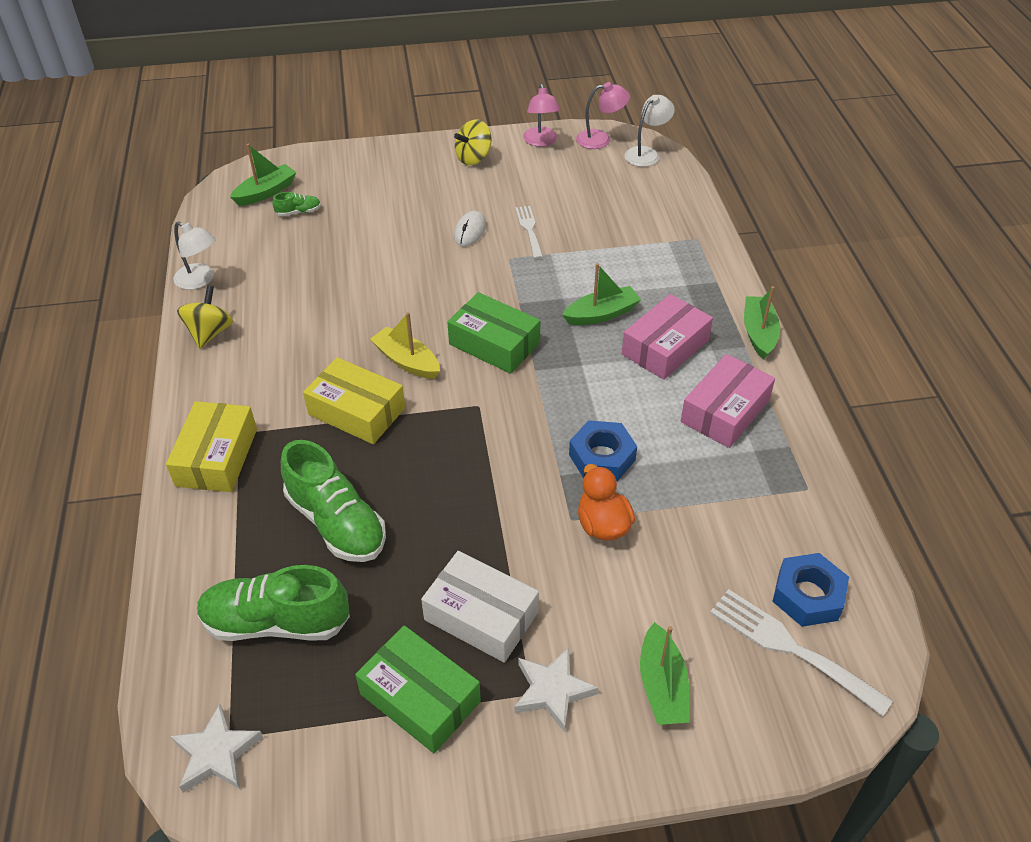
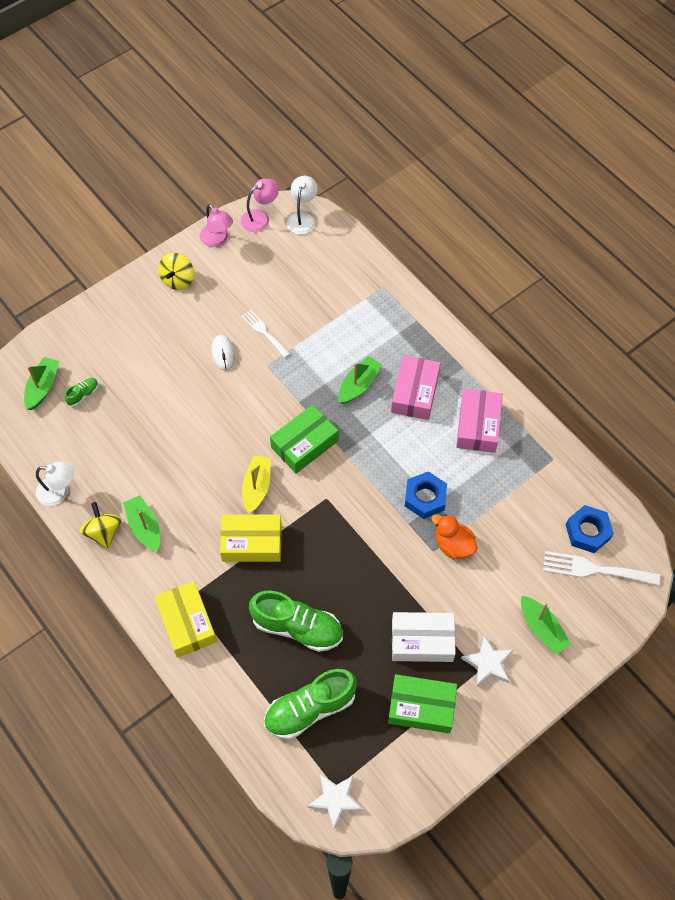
camera: 30 degrees left, 15 degrees up
yellow boat [370,312,440,379] -> yellow boat turned 90 degrees clockwise [242,455,271,513]
green box [447,292,540,374] -> green box turned 45 degrees counterclockwise [270,405,338,474]
green boat [744,286,780,360] -> green boat moved to [123,495,160,552]

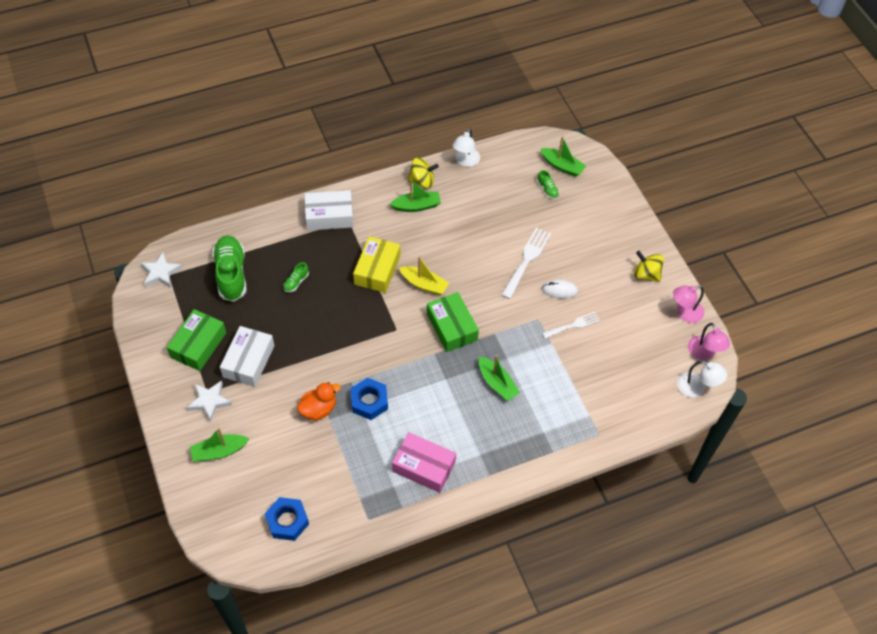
camera: 105 degrees right, 5 degrees down
yellow box [154,581,217,658] -> white box [304,190,354,231]
green shoe [249,591,343,652] -> green shoe [283,262,309,292], size x0.44
pink box [391,355,441,420] -> none
white fork [543,551,660,585] -> white fork moved to [501,227,551,299]

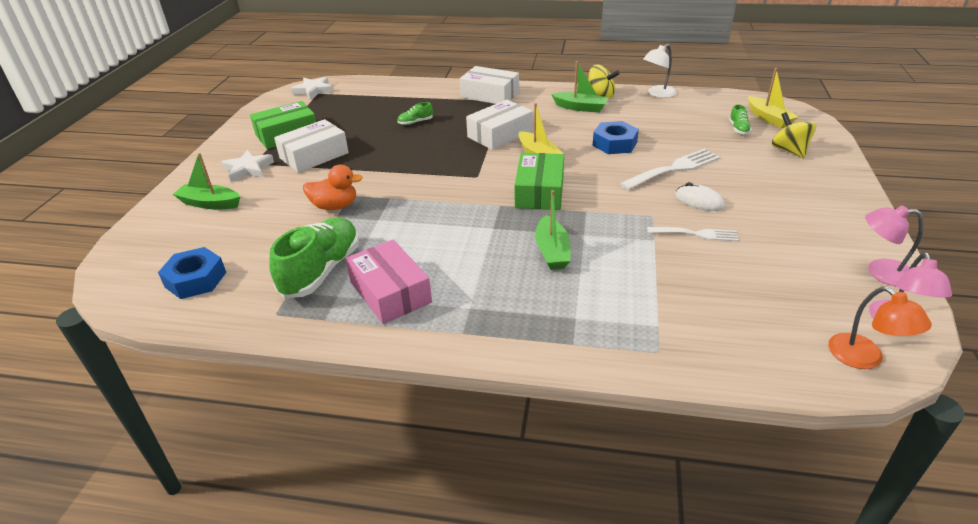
camera: 35 degrees right, 20 degrees down
green shoe [212,236,247,302] -> green shoe moved to [269,217,359,298]
blue nut [351,378,388,420] -> blue nut moved to [593,121,639,154]
yellow box [353,236,400,293] -> white box [466,100,533,150]
green boat [540,136,586,177] -> yellow boat [748,68,798,128]
yellow spinning top [634,251,664,282] -> yellow spinning top moved to [771,112,816,158]
white lamp [677,361,727,397] -> orange lamp [828,287,932,369]

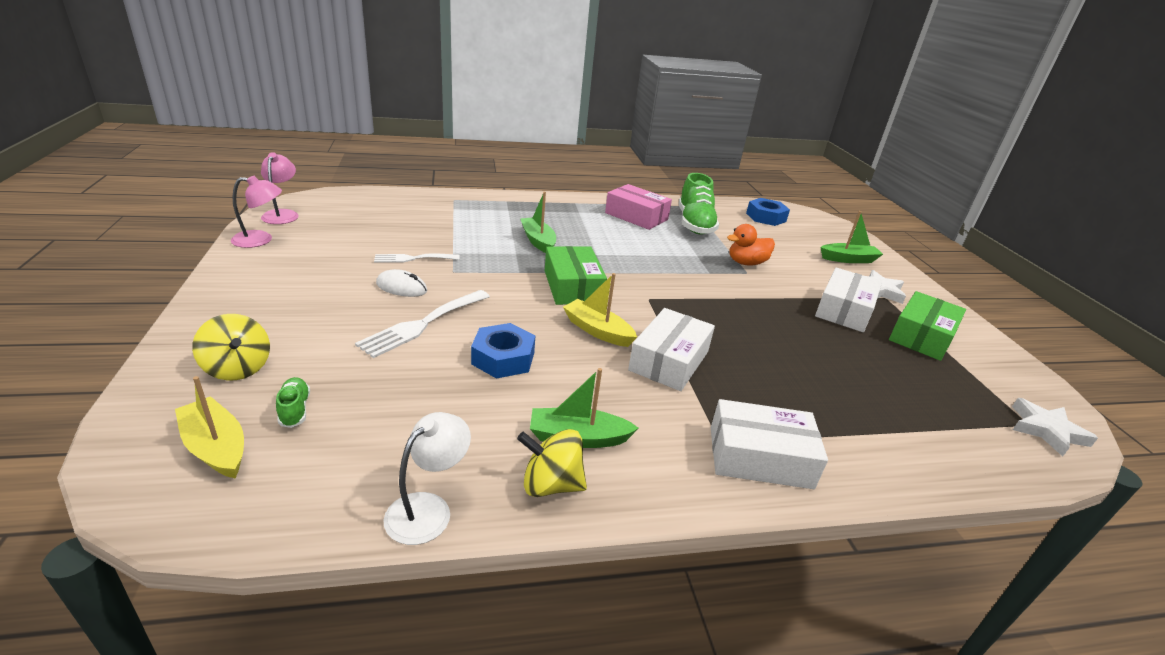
camera: 155 degrees right, 5 degrees down
green shoe [397,102,433,125] -> none
orange lamp [828,287,932,369] -> none

